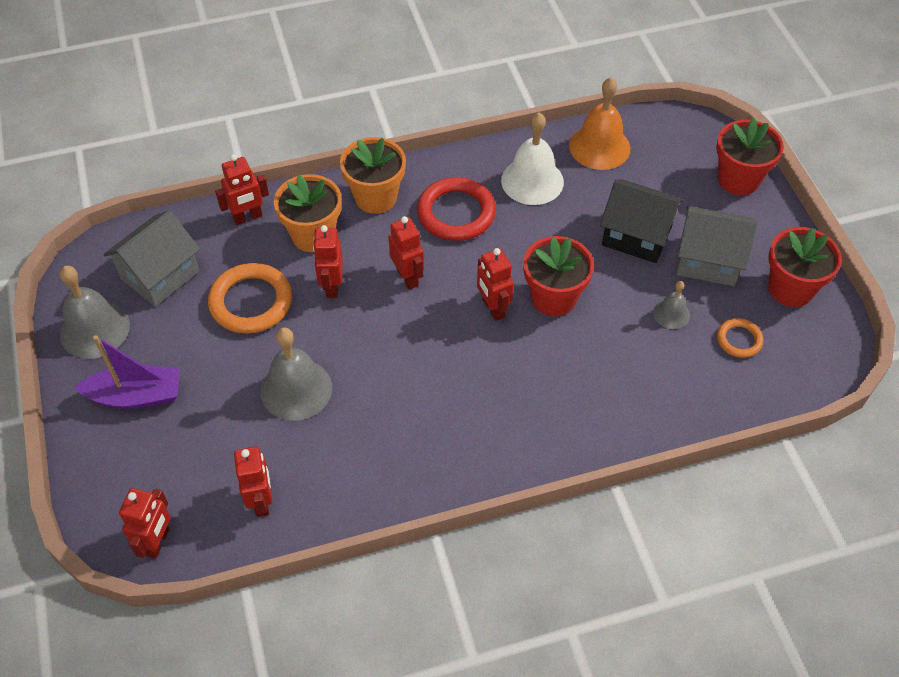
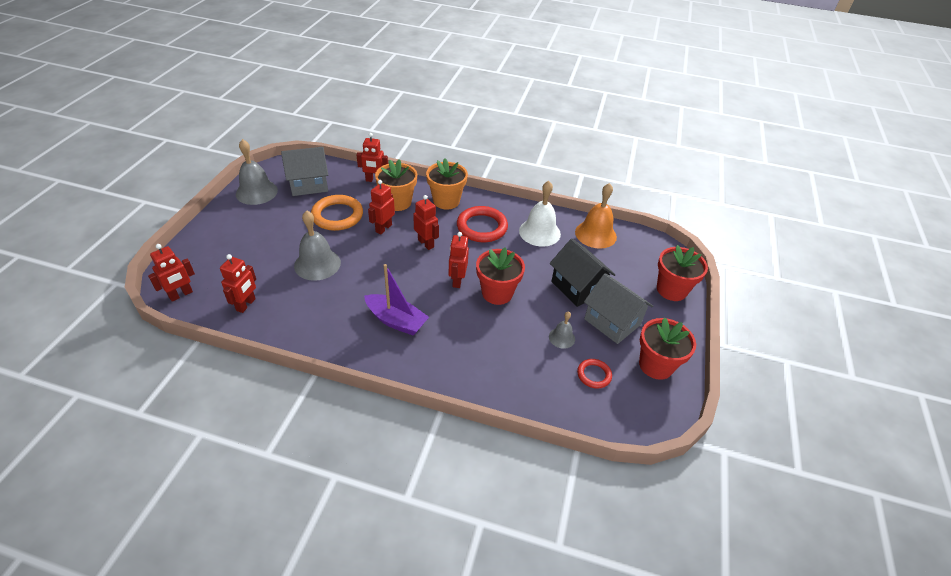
camera: 30 degrees right, 10 degrees down
purple boat [74,335,180,409] -> purple boat moved to [364,264,429,336]
red robot [388,216,424,290] -> red robot turned 45 degrees counterclockwise [413,195,439,250]
orange ring [717,318,763,358] -> red ring [577,359,612,389]

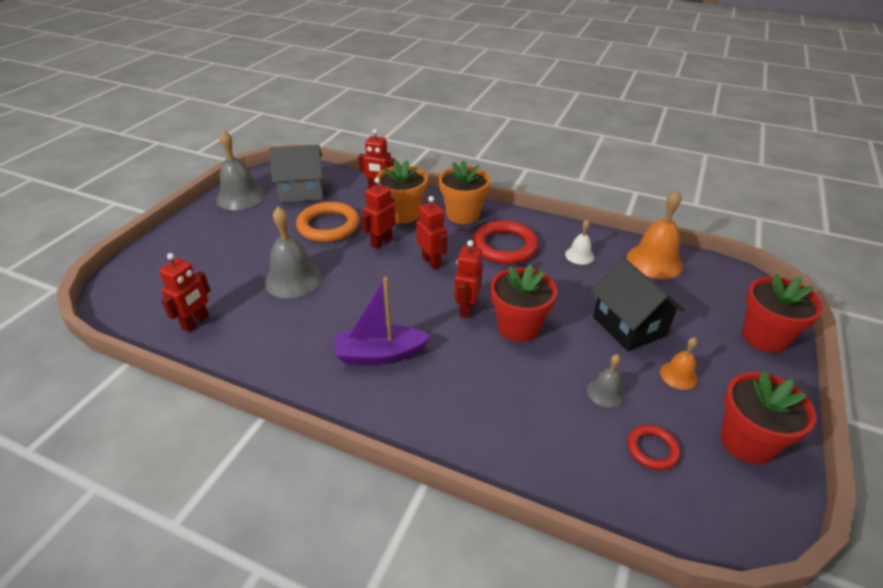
camera: 10 degrees right, 5 degrees down
red robot [148,244,195,301] -> none
purple boat [364,264,429,336] -> purple boat turned 135 degrees clockwise [335,277,431,365]
white bell [519,181,561,247] -> white bell [565,220,594,265], size x0.53
grey house [584,273,653,344] -> orange bell [660,337,698,390]

